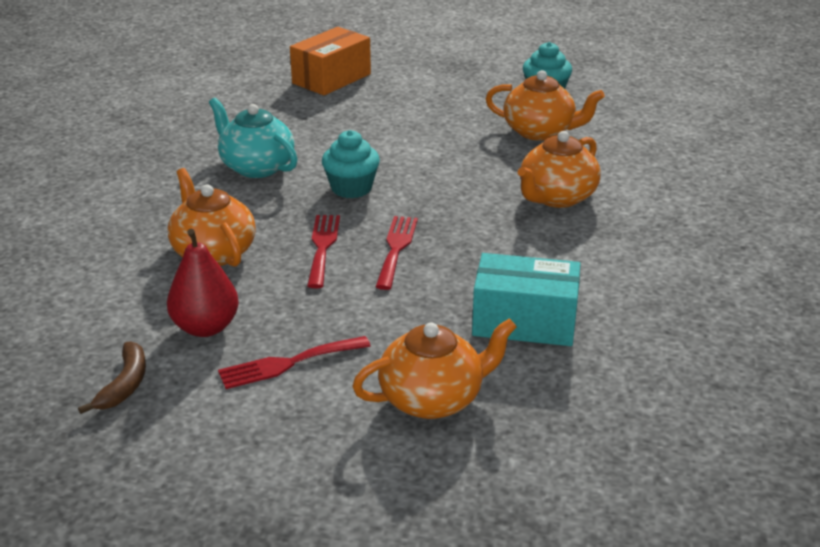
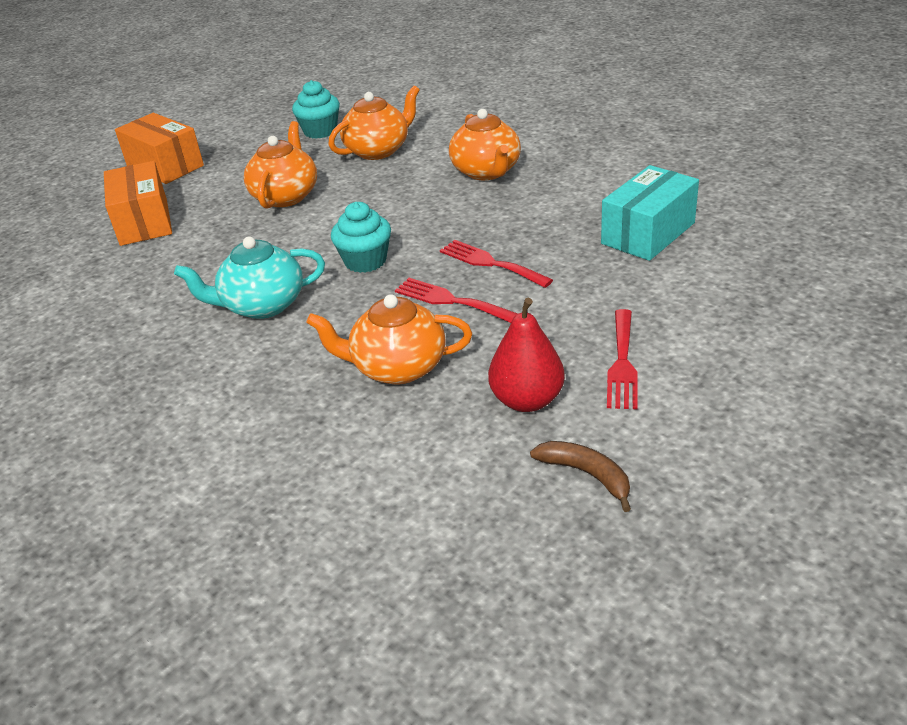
camera: 55 degrees left, 5 degrees up
orange teapot [352,318,517,419] -> orange teapot moved to [244,121,317,209]
none -> orange box [115,113,204,184]

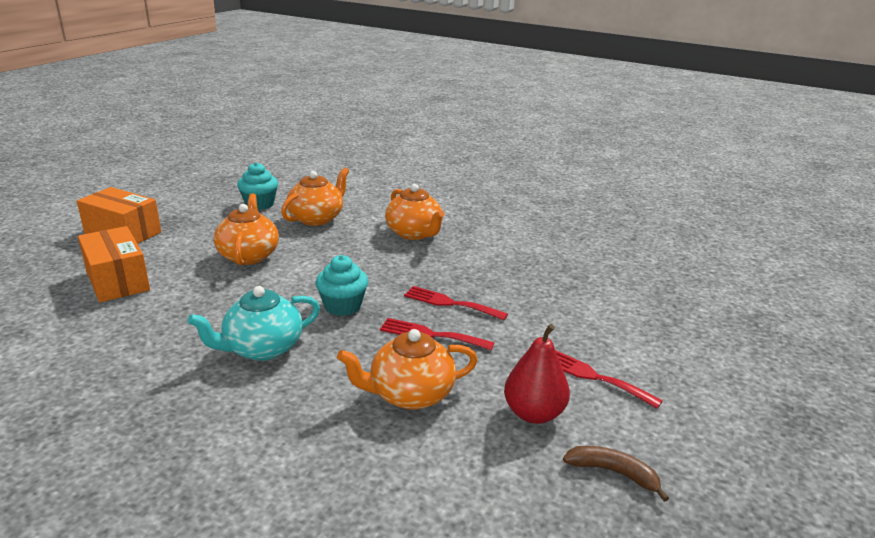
camera: 20 degrees left, 10 degrees down
turquoise box [601,165,699,261] -> none
red fork [607,309,638,409] -> red fork turned 135 degrees clockwise [555,350,663,409]

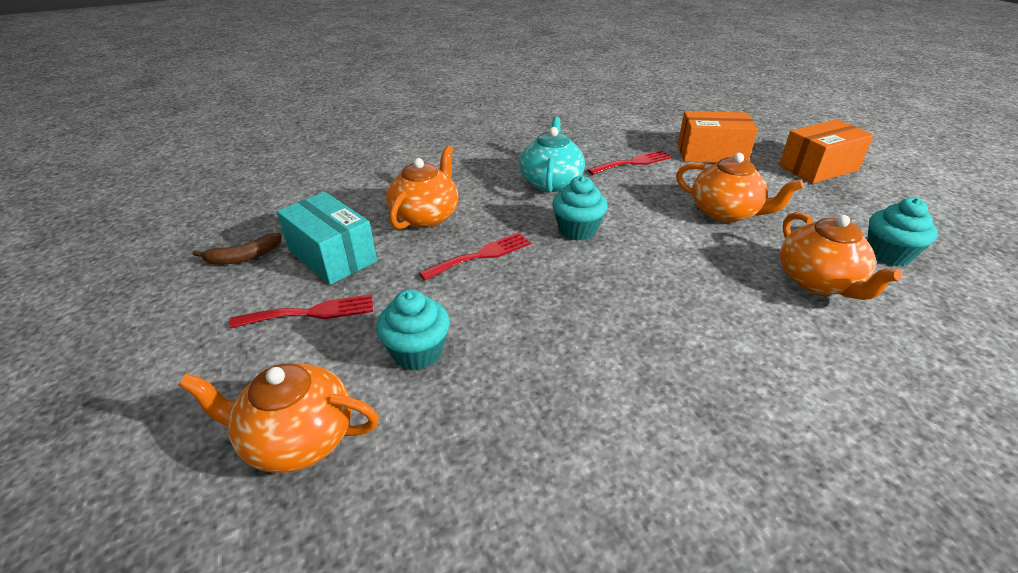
camera: 130 degrees right, 10 degrees up
orange teapot [385,184,445,240] -> orange teapot moved to [178,363,379,473]
red fork [404,286,508,321] -> red fork moved to [587,150,672,175]
red pear [504,324,570,424] -> turquoise box [277,192,377,285]
none -> turquoise cupcake [376,289,450,370]

